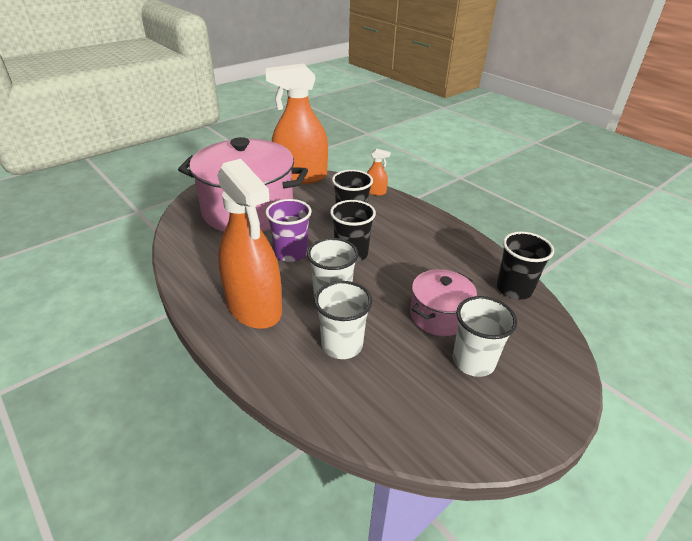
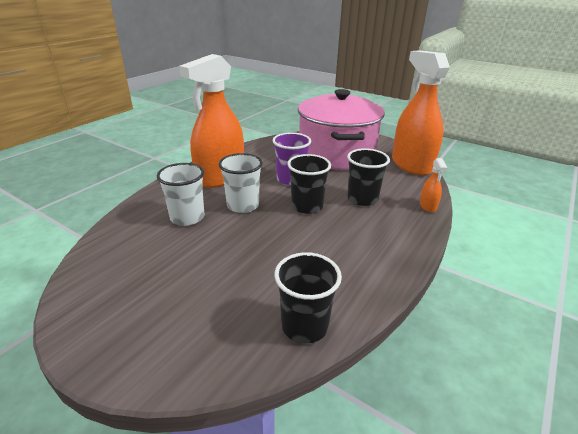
camera: 75 degrees right, 5 degrees down
pink pot [410,269,477,336] -> none
white cup [453,296,517,377] -> none

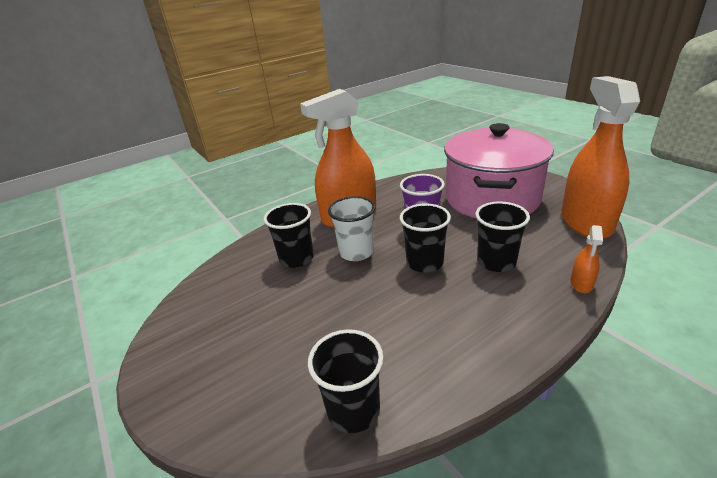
camera: 25 degrees right, 0 degrees up
white cup [157,163,204,226] -> black cup [264,203,314,268]

